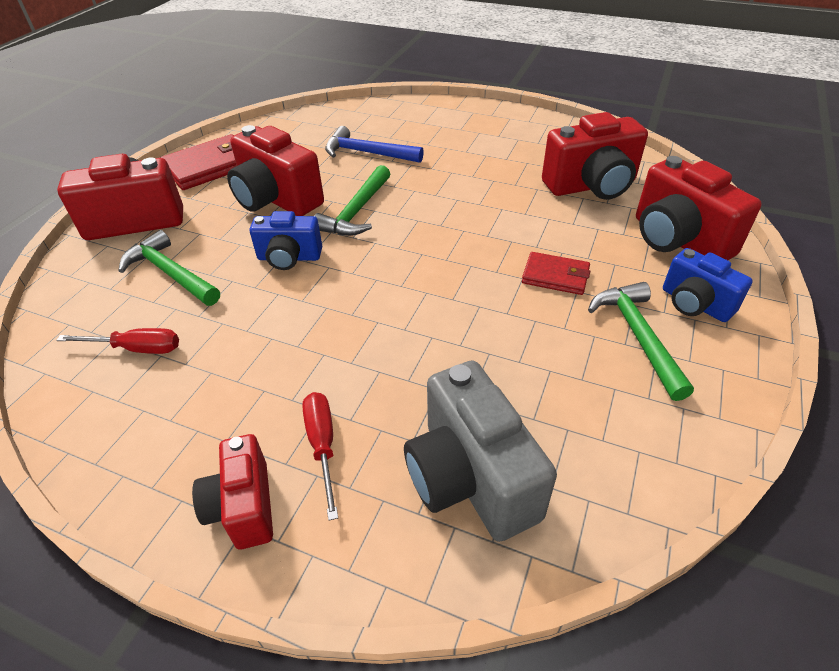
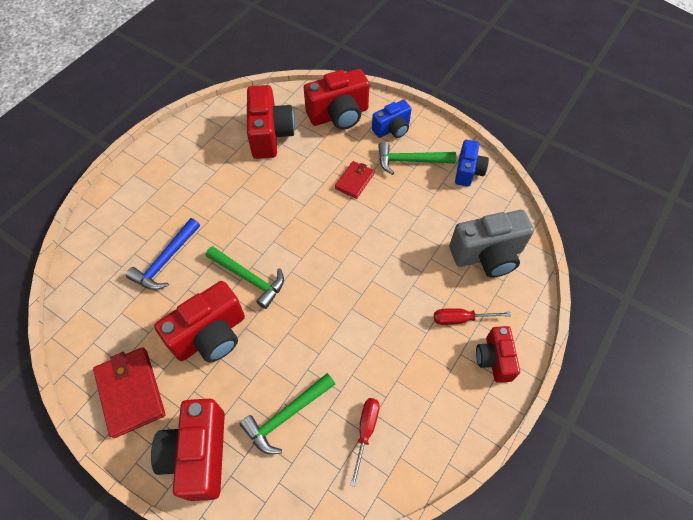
camera: 80 degrees left, 15 degrees up
red camera [192,434,273,549] -> red camera turned 90 degrees clockwise [476,326,520,383]
blue camera [250,211,322,270] -> blue camera moved to [455,140,489,187]

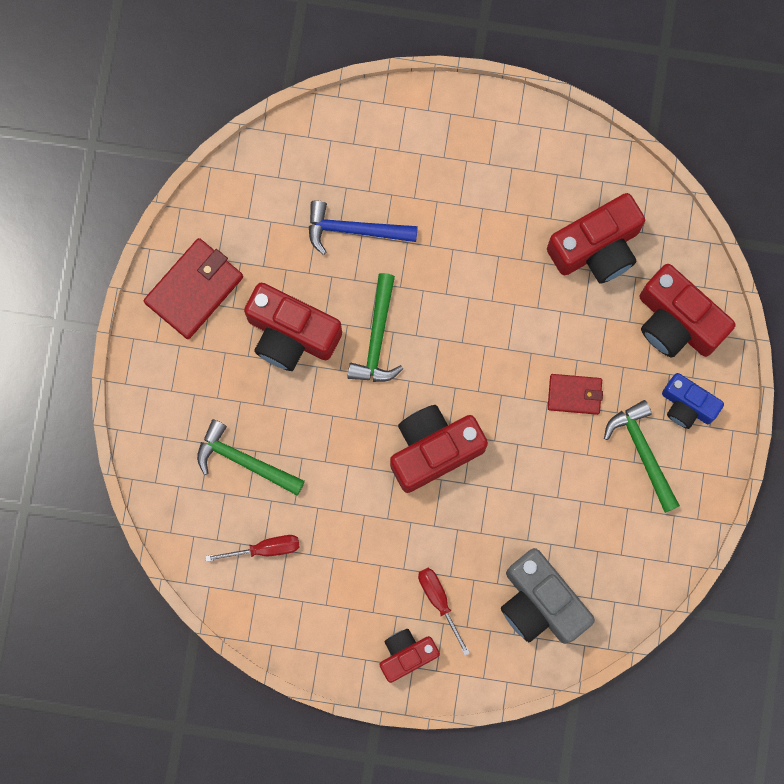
camera: 65 degrees right, 20 degrees up
red camera [151,399,225,501] -> red camera moved to [390,405,488,493]
blue camera [455,140,489,187] -> none

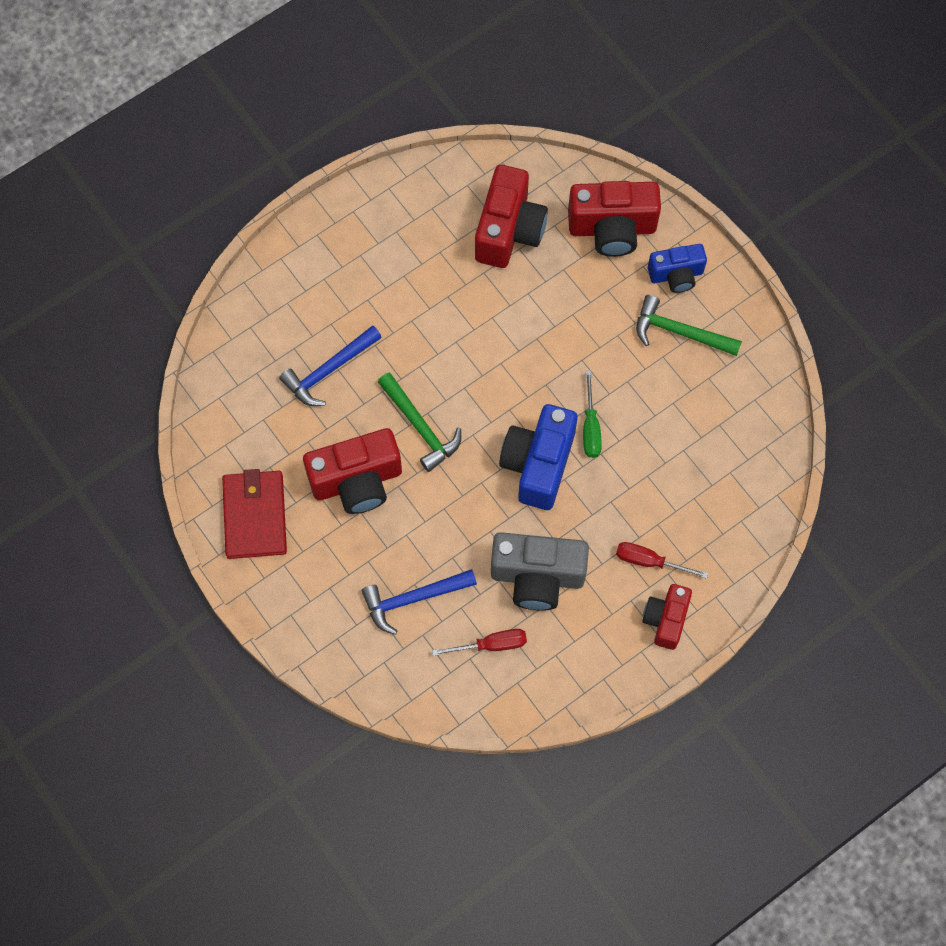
camera: 45 degrees left, 10 degrees down
green hammer [197,419,305,496] -> blue hammer [361,569,477,635]
red screwdriver [205,535,300,562] -> red screwdriver turned 45 degrees clockwise [432,629,527,656]
red camera [390,405,488,493] -> blue camera [499,404,577,510]
grey camera [501,548,595,644] -> grey camera moved to [491,532,589,611]
red wallet [548,374,603,415] -> none
none -> green screwdriver [583,371,602,458]

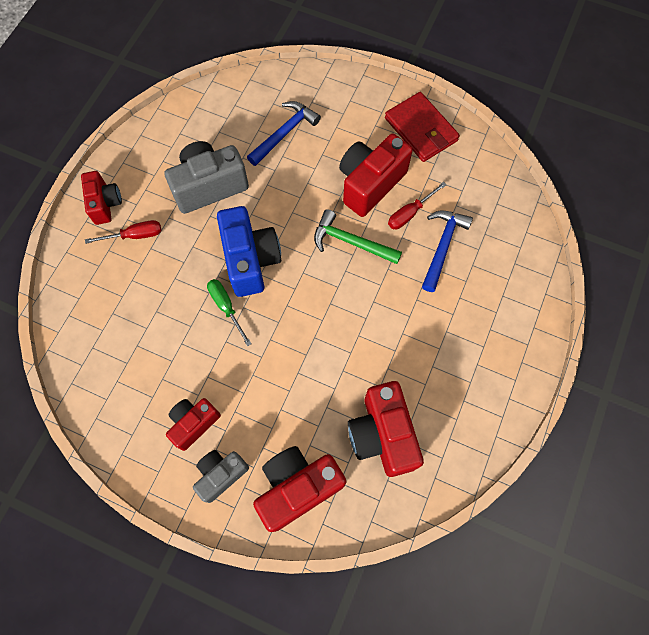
camera: 150 degrees right, 0 degrees up
red screwdriver [432,629,527,656] -> red screwdriver moved to [388,182,446,229]
green hammer [636,295,742,356] -> red camera [166,398,221,451]
blue camera [648,244,707,293] -> grey camera [193,450,249,503]

